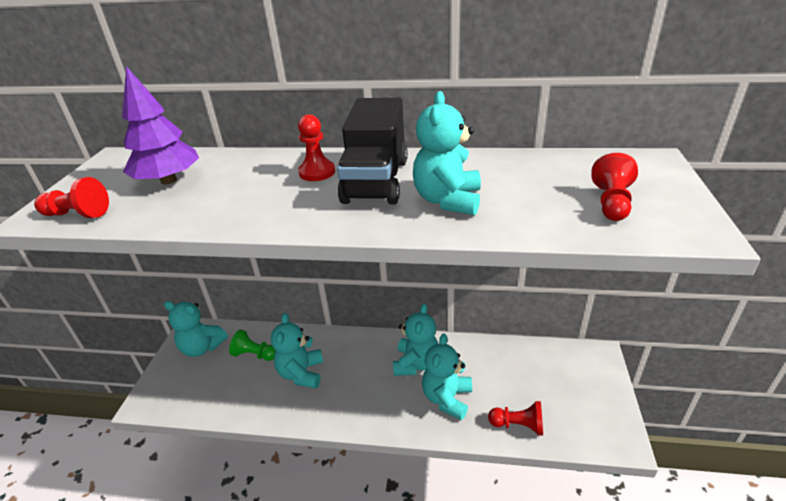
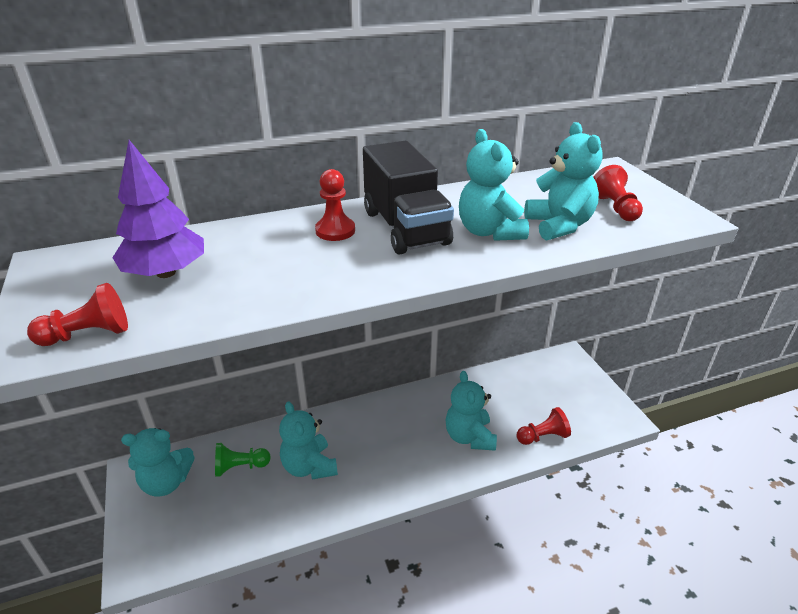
camera: 30 degrees left, 0 degrees up
turquoise teddy bear [393,303,438,376] -> turquoise teddy bear moved to [524,122,603,241]

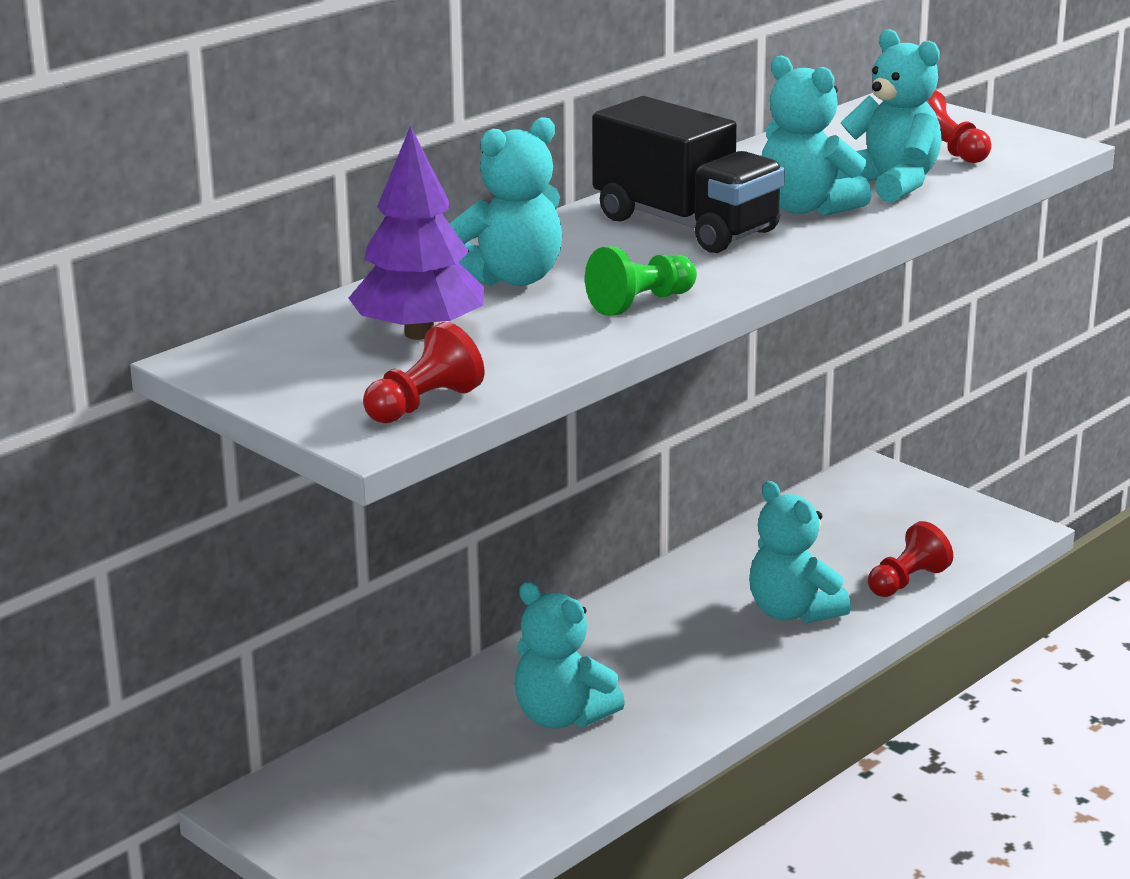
camera: 25 degrees left, 10 degrees down
turquoise teddy bear [121,428,195,496] -> turquoise teddy bear moved to [449,117,562,286]
green pawn [215,443,271,477] -> green pawn moved to [585,246,697,316]
red pawn [315,169,355,241] -> none

